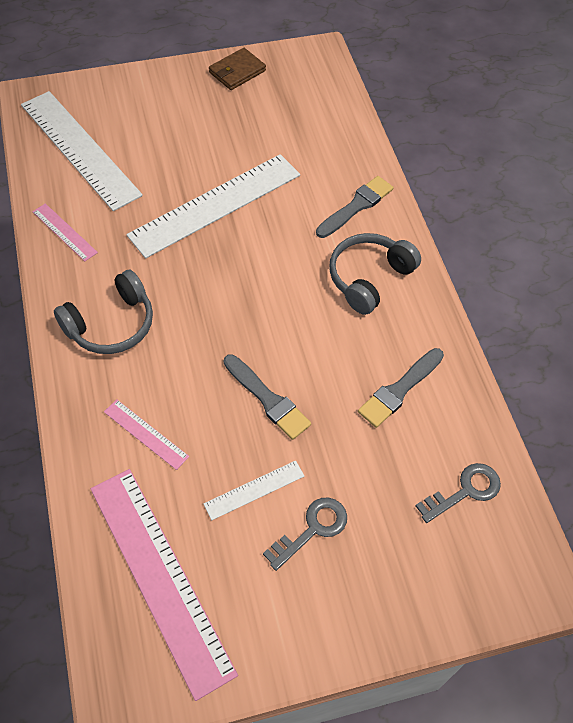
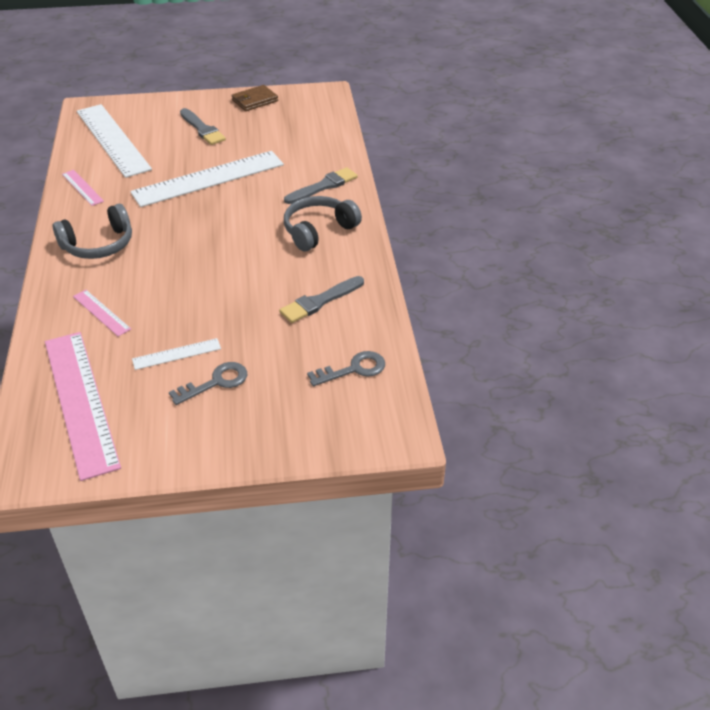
camera: 10 degrees right, 15 degrees down
grey brush [224,354,311,440] -> grey brush moved to [180,108,226,145]

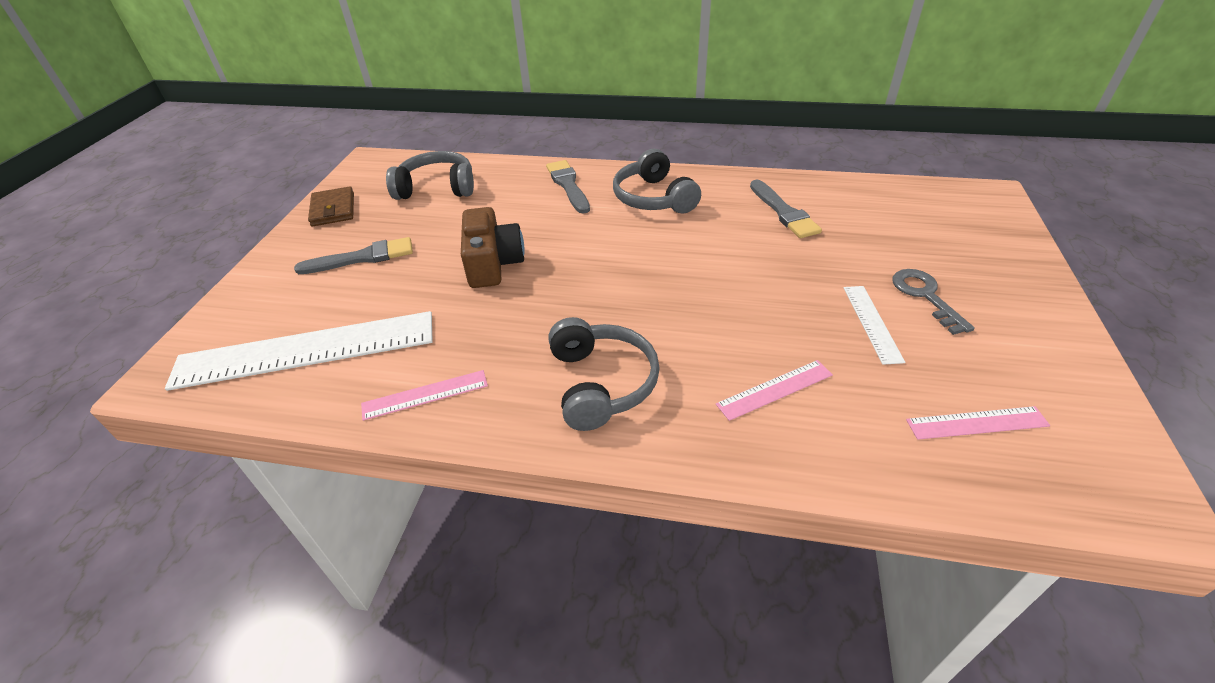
camera: 70 degrees left, 0 degrees up
pink ruler [45,332,121,481] -> pink ruler [906,406,1050,440], size x0.45
white ruler [130,151,284,207] -> brown camera [461,207,525,288]
grey key [307,351,385,386] -> none
none -> grey headphones [386,151,474,200]

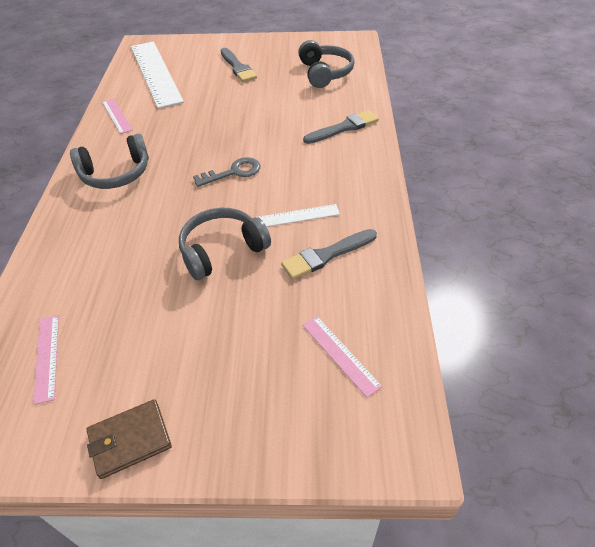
camera: 80 degrees right, 5 degrees up
brown wallet [308,186,354,226] -> brown wallet moved to [86,399,172,479]
brown camera [461,207,525,288] -> none
grey headphones [613,149,701,214] -> grey headphones moved to [179,207,271,280]
pink ruler [716,360,833,421] -> pink ruler moved to [302,316,382,398]
white ruler [844,286,905,365] -> white ruler moved to [258,204,340,227]
grey key [892,269,975,335] -> grey key moved to [193,157,261,187]

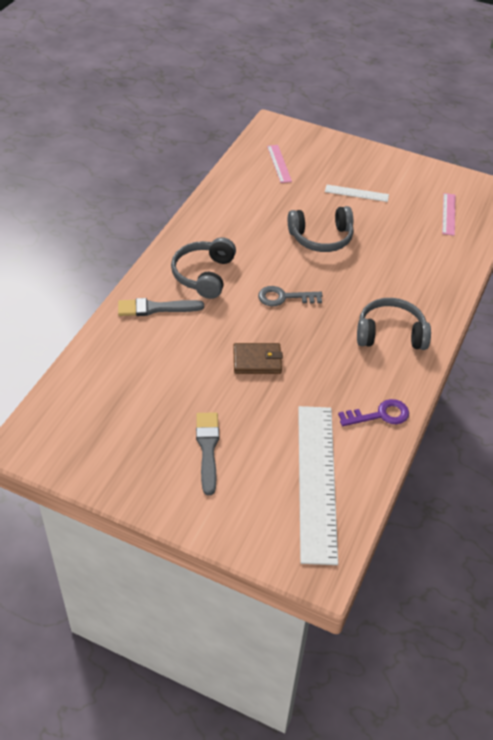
camera: 160 degrees left, 0 degrees up
brown wallet [86,399,172,479] -> brown wallet moved to [233,343,283,374]
pink ruler [102,99,133,134] -> purple key [338,399,409,426]
white ruler [258,204,340,227] -> white ruler moved to [325,185,389,202]
grey brush [281,229,377,279] -> none
grey headphones [298,40,355,88] -> grey headphones moved to [171,237,236,299]

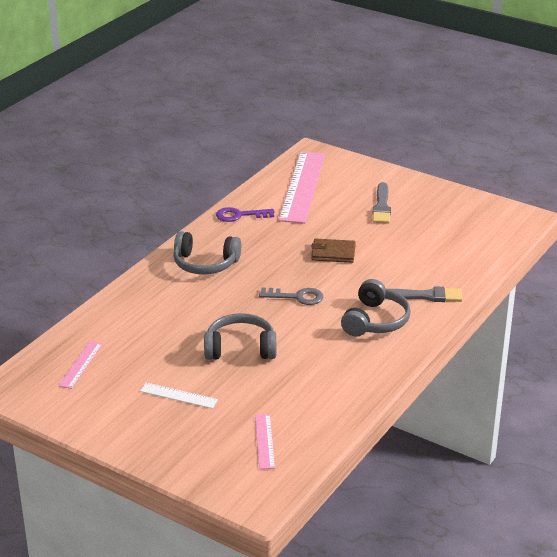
camera: 170 degrees left, 15 degrees down
white ruler [298,406,338,565] -> pink ruler [279,152,325,224]

